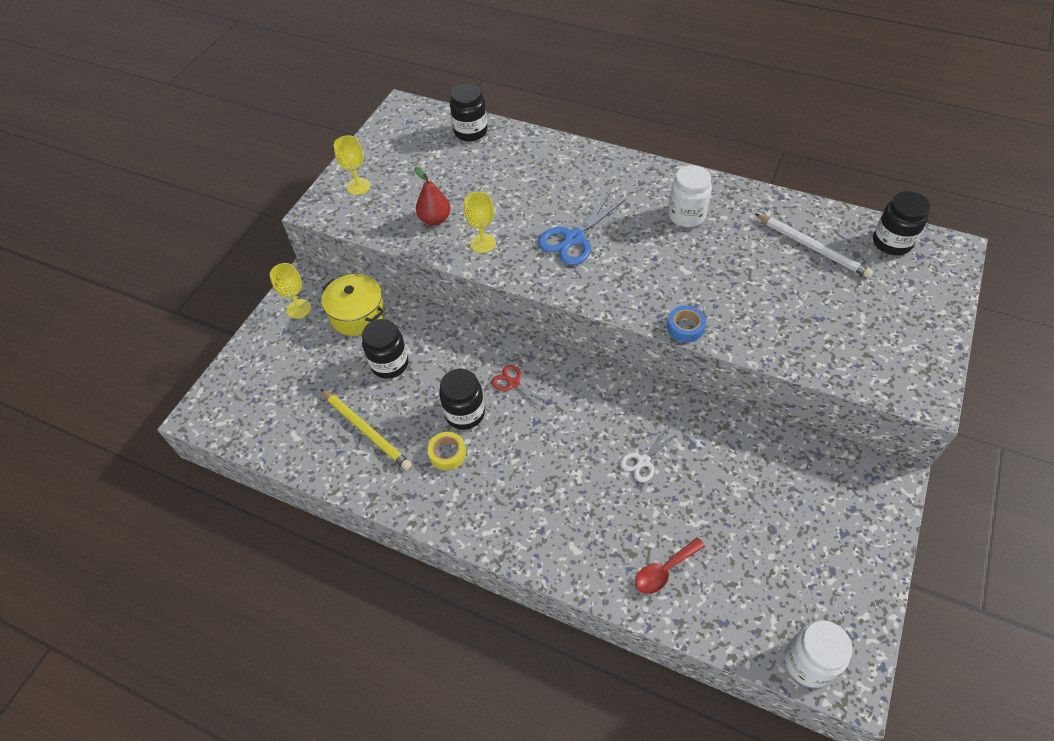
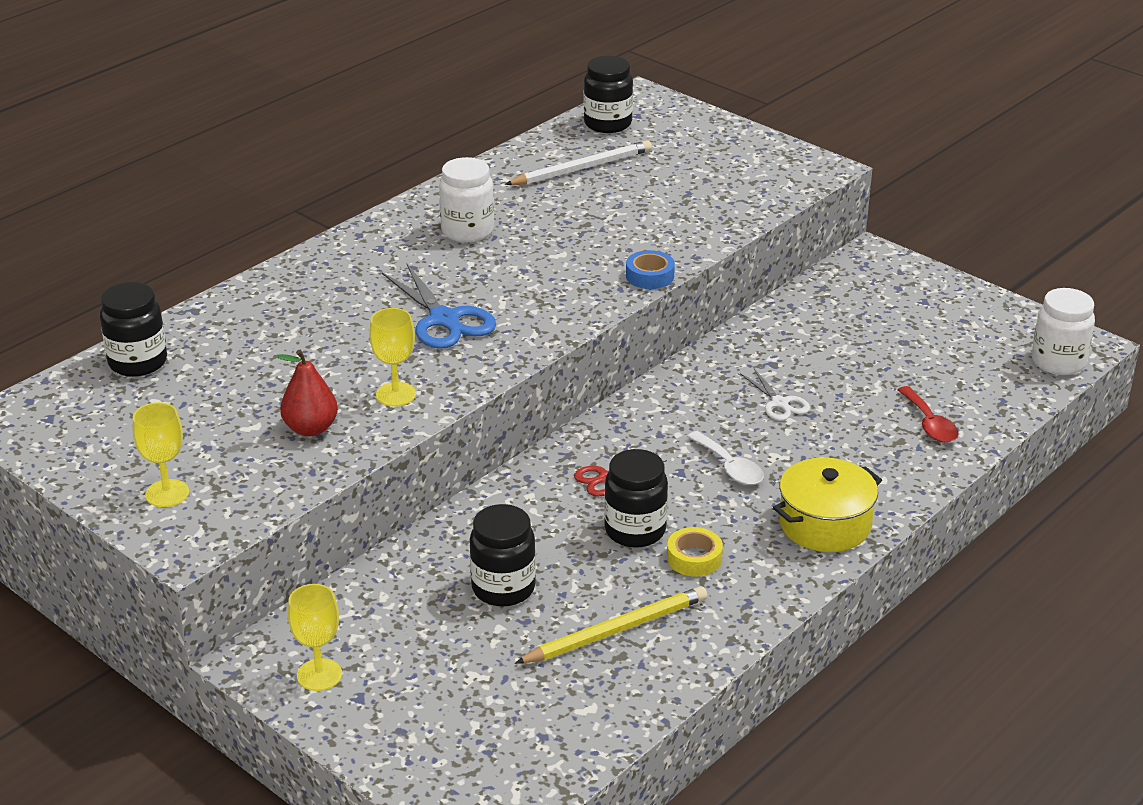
camera: 75 degrees left, 20 degrees down
yellow pot [321,274,385,336] -> yellow pot moved to [773,458,882,552]
none -> white spoon [687,431,764,485]

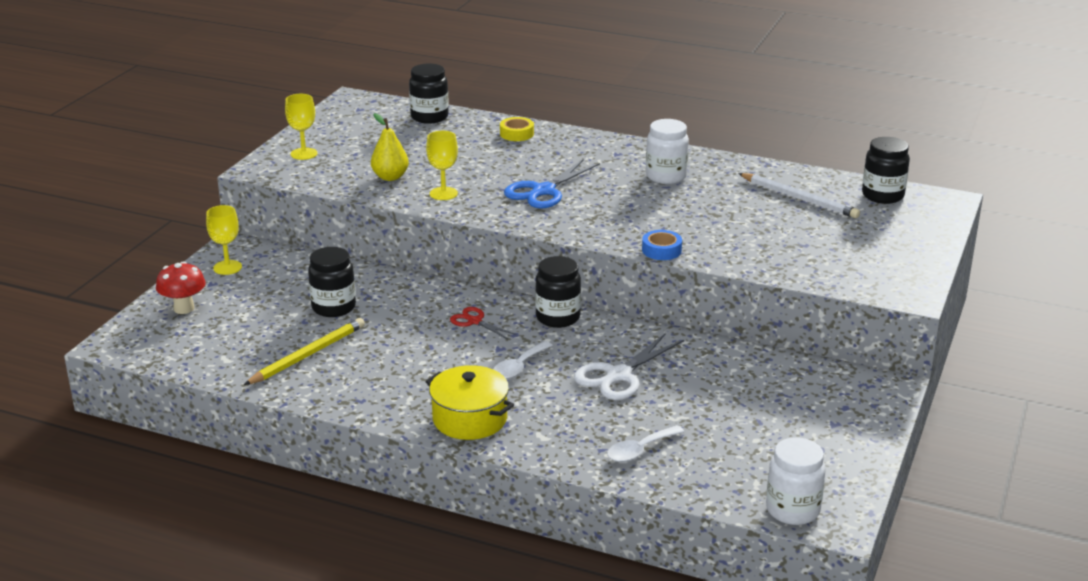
camera: 70 degrees right, 5 degrees down
red pear [276,350,338,436] -> yellow pear [371,113,409,181]
yellow pencil [515,586,707,664] -> yellow pencil turned 90 degrees counterclockwise [244,318,365,385]
black jar [604,449,668,548] -> black jar moved to [535,256,581,328]
yellow tape [667,527,723,576] -> yellow tape moved to [500,117,534,141]
white scissors [740,369,810,421] -> white scissors [574,333,684,400], size x1.74
red spoon [898,386,959,443] -> white spoon [607,425,684,462]
none -> red mushroom [156,261,206,314]

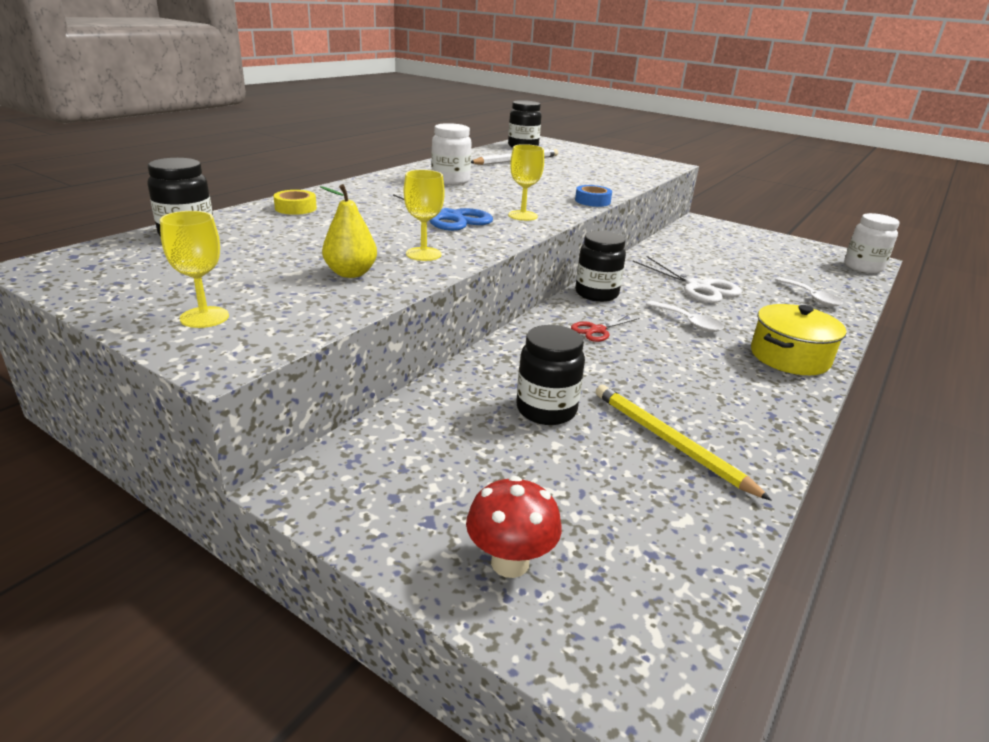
camera: 80 degrees left, 0 degrees up
yellow goblet [206,205,242,275] -> yellow goblet moved to [508,144,544,221]

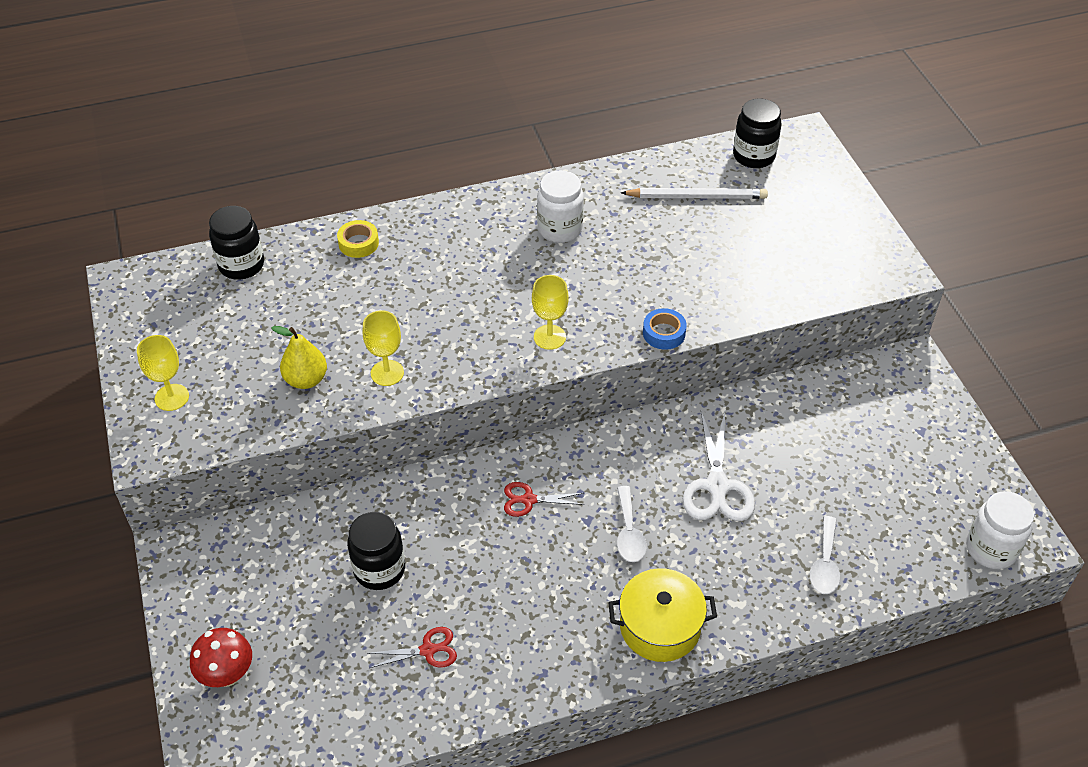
camera: 40 degrees right, 20 degrees up
blue scissors [393,194,493,231] -> none
black jar [575,231,626,302] -> none
yellow pencil [596,385,772,501] -> red scissors [367,627,457,668]

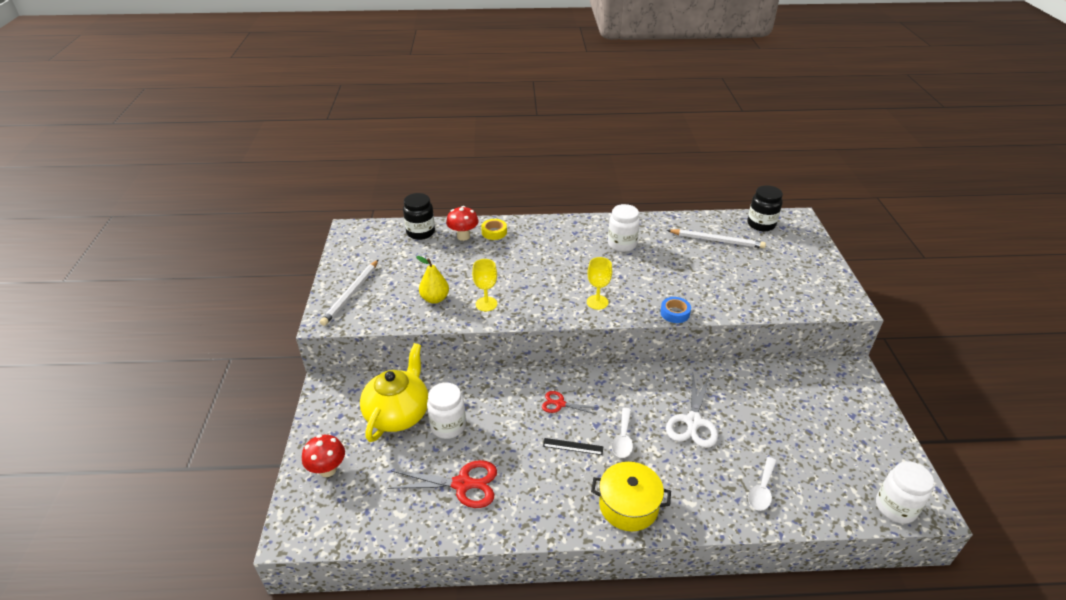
camera: 15 degrees right, 10 degrees down
yellow goblet [137,335,189,411] -> white pencil [320,259,379,326]
black jar [347,512,405,590] -> white jar [427,382,466,439]
red scissors [367,627,457,668] -> red scissors [387,460,497,508], size x1.74
none -> yellow teapot [360,343,428,442]
none -> red mushroom [446,206,479,241]
none -> black ruler [543,438,604,455]

